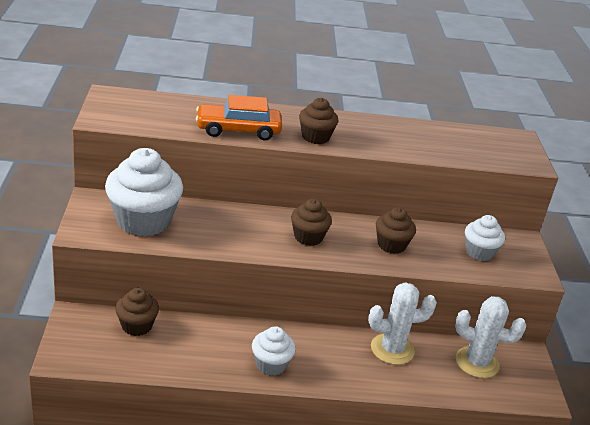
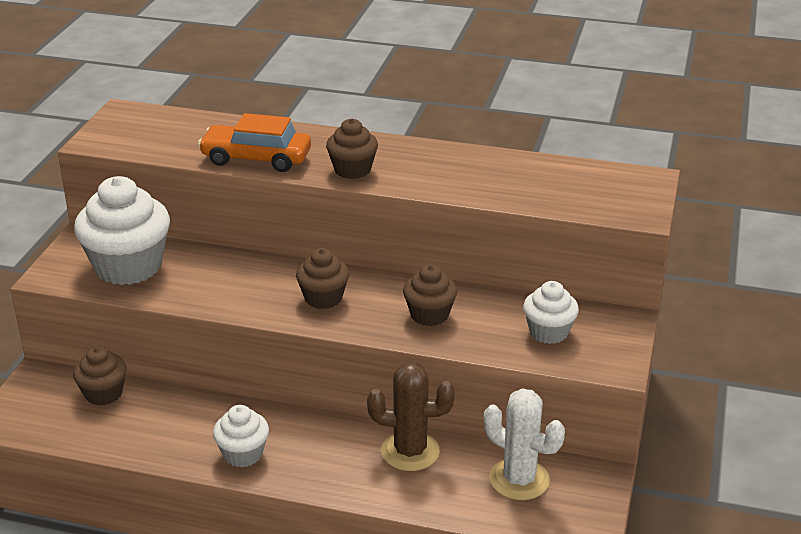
camera: 20 degrees right, 0 degrees up
white cactus [368,282,437,365] -> brown cactus [367,362,455,471]

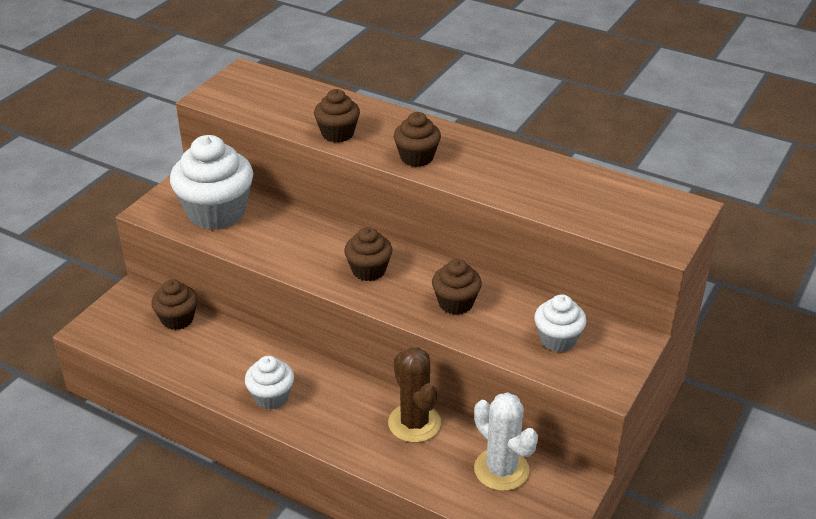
camera: 15 degrees right, 5 degrees up
orange car [198,113,311,172] -> brown cupcake [314,89,360,143]
brown cactus [367,362,455,471] -> brown cactus turned 45 degrees clockwise [388,347,441,443]

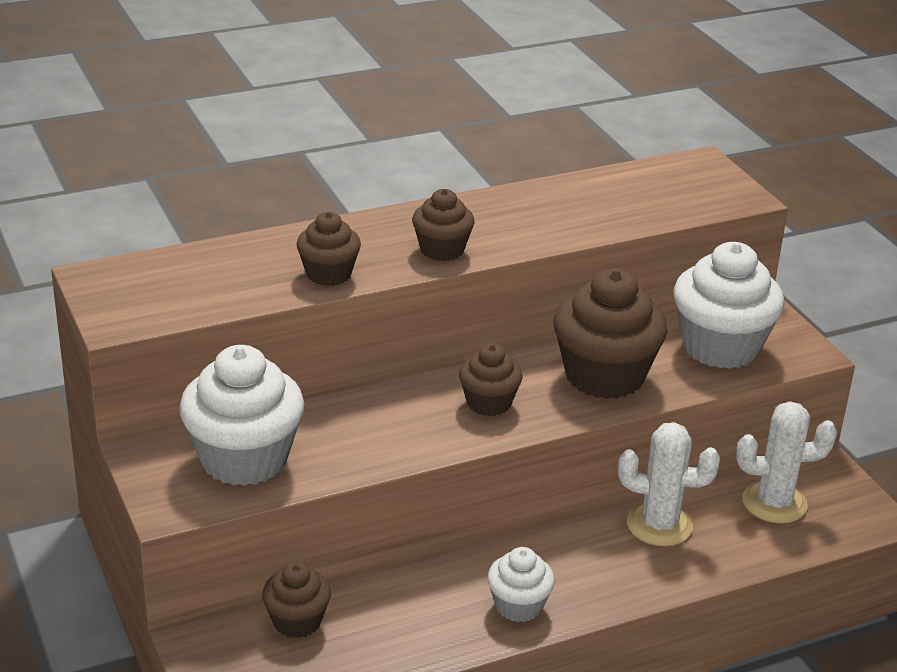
camera: 55 degrees left, 5 degrees down
brown cactus [388,347,441,443] -> white cactus [618,422,720,546]
brown cupcake [432,259,482,315] -> brown cupcake [553,268,667,399], size x1.82
white cupcake [534,294,586,352] -> white cupcake [673,242,785,369], size x1.82

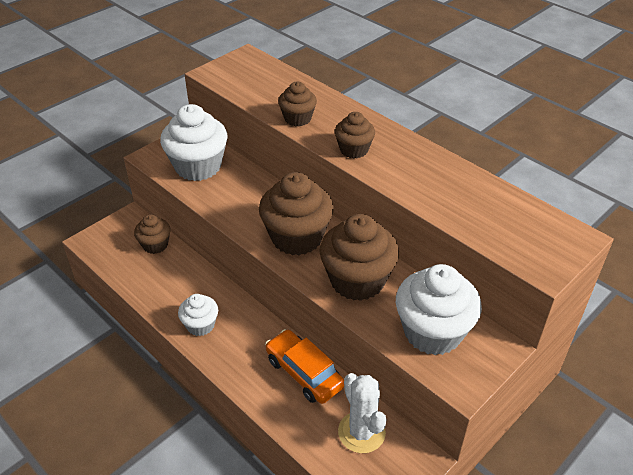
camera: 70 degrees right, 10 degrees up
brown cupcake [459,343,523,416] -> brown cupcake [259,172,334,255], size x1.82
white cactus [618,422,720,546] -> orange car [265,329,344,404]

